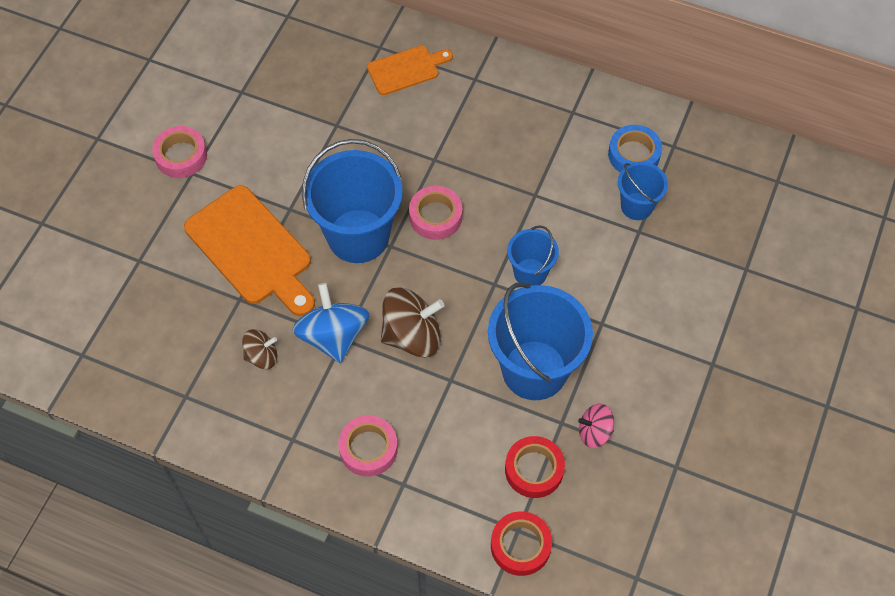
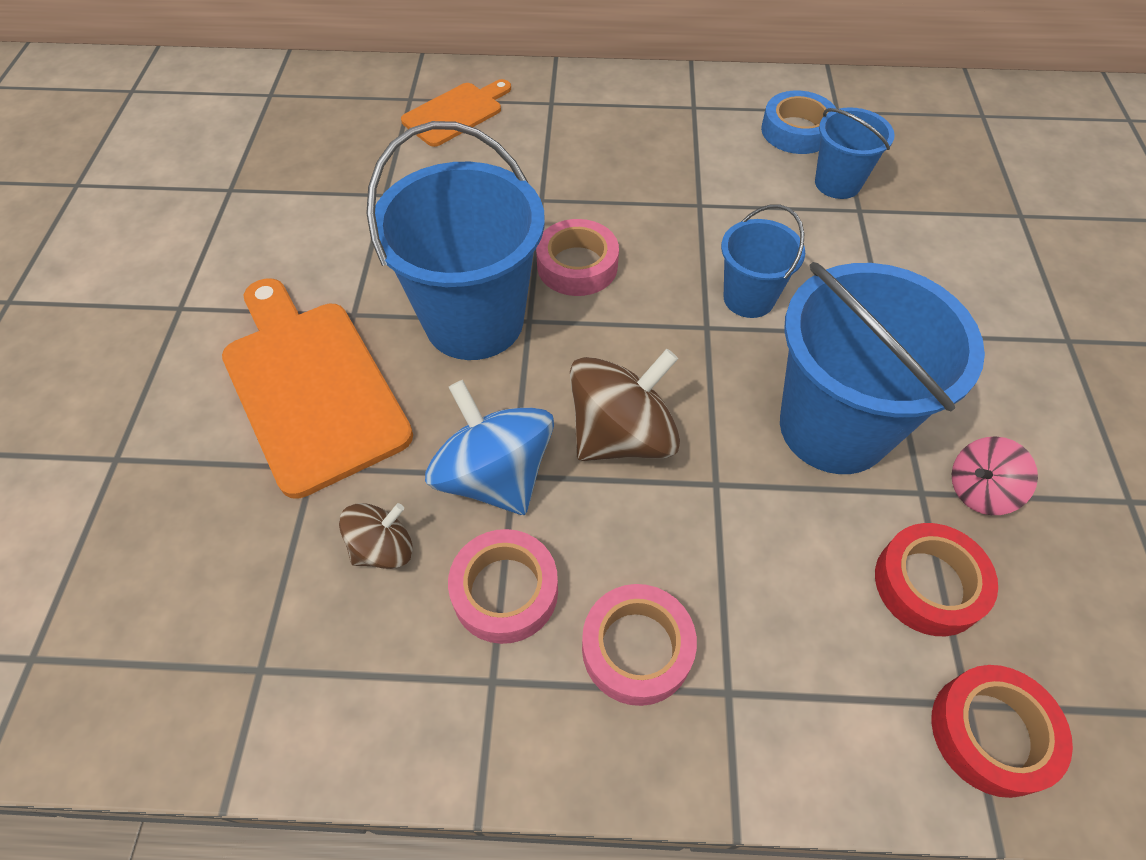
camera: 20 degrees left, 5 degrees down
pink tape [152,126,207,178] -> pink tape moved to [448,529,558,644]
orange cutting board [184,185,315,316] -> orange cutting board turned 150 degrees counterclockwise [222,278,413,499]

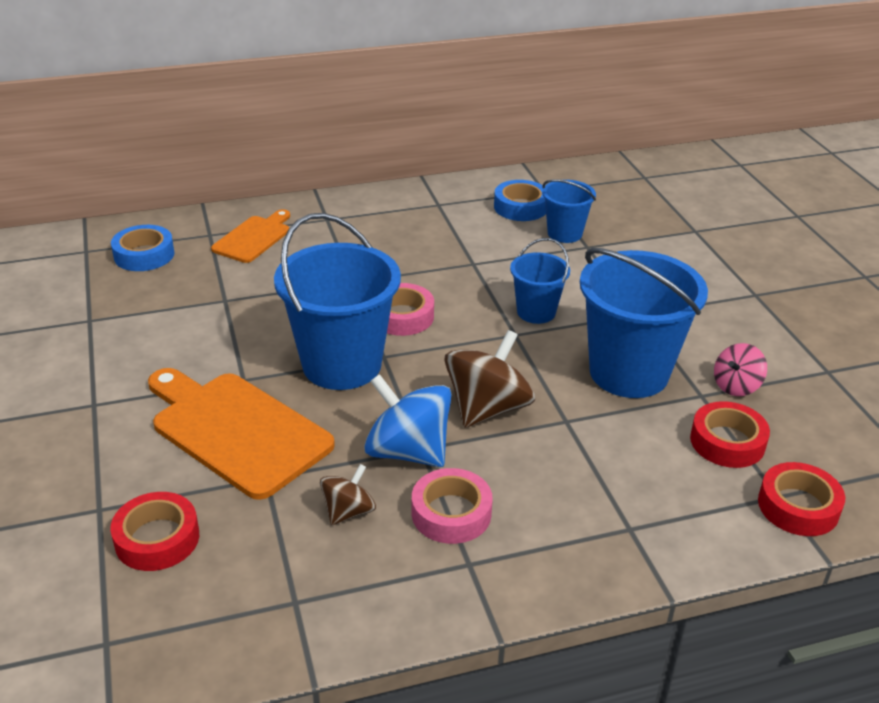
camera: 20 degrees left, 20 degrees down
pink tape [582,584,697,706] -> none
none -> red tape [110,492,199,571]
none -> blue tape [111,225,175,271]

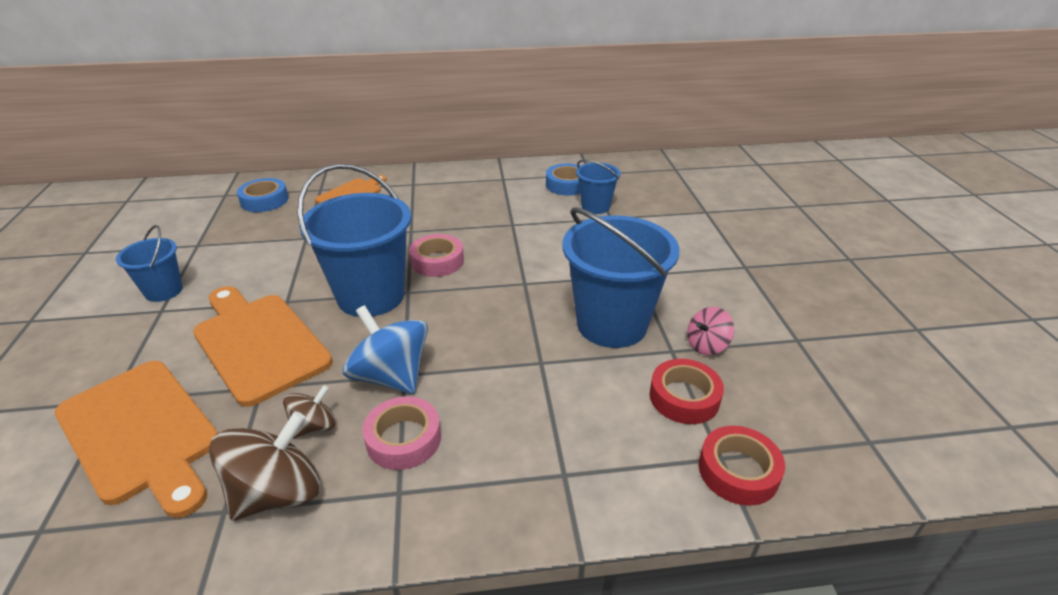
camera: 10 degrees right, 0 degrees up
red tape [110,492,199,571] -> orange cutting board [55,361,218,518]
brown spinning top [444,330,535,428] -> brown spinning top moved to [209,411,320,521]
blue bucket [510,238,570,324] -> blue bucket moved to [116,225,183,302]

